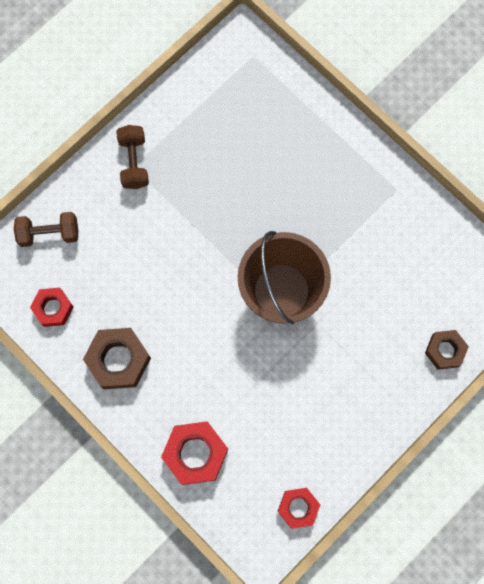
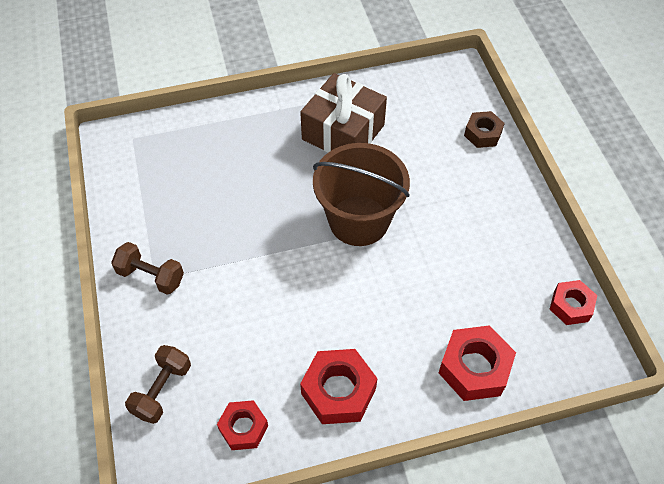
camera: 60 degrees left, 20 degrees down
brown nut [83,328,151,389] -> red nut [300,349,377,424]
none -> brown gift [300,73,387,153]

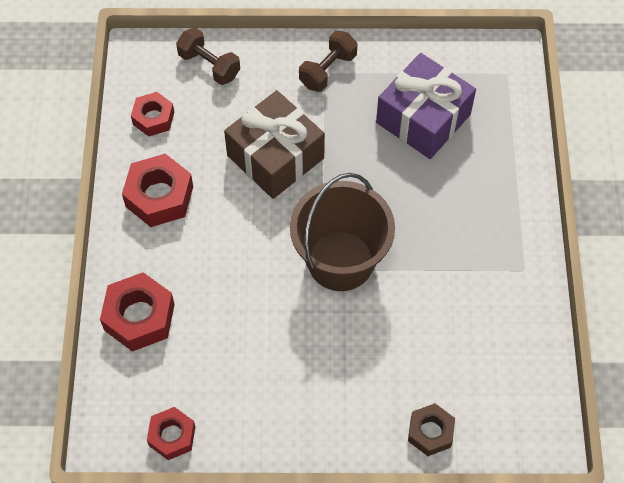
camera: 105 degrees right, 5 degrees up
brown gift [300,73,387,153] -> brown gift moved to [224,90,325,199]
none -> purple gift [376,53,476,159]

